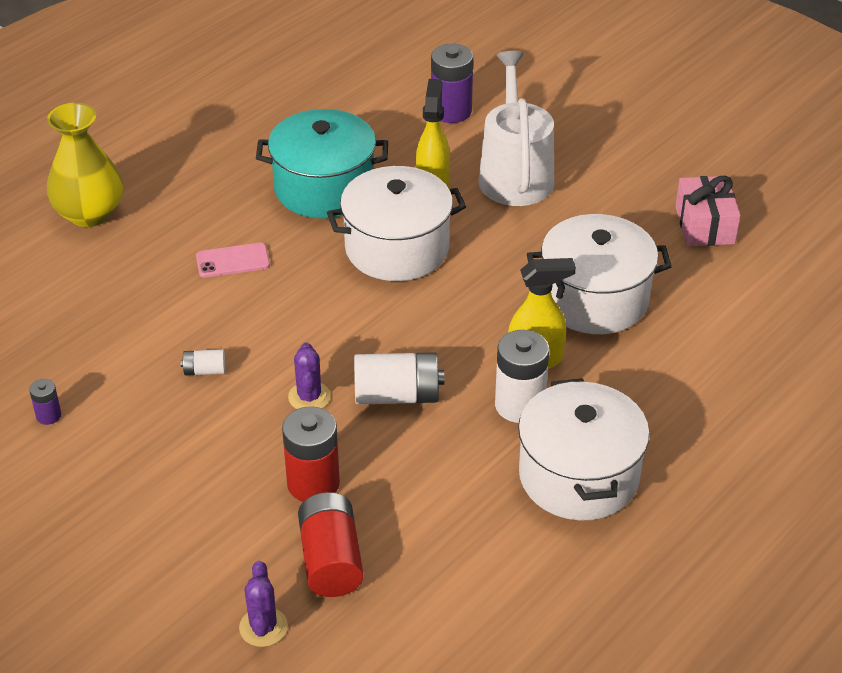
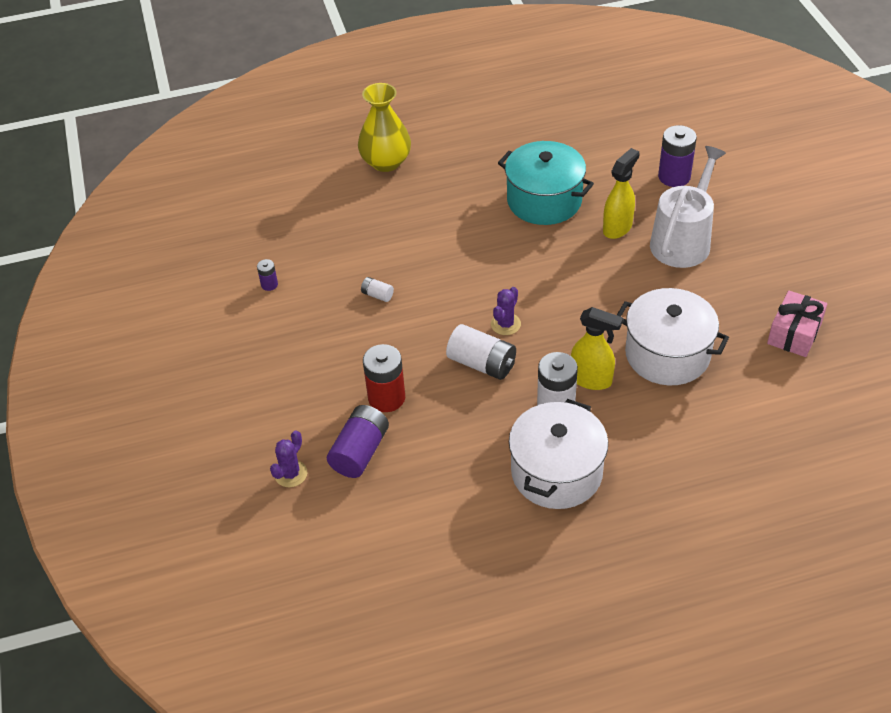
camera: 35 degrees right, 5 degrees up
pink phone [196,243,270,278] -> none
purple cactus [288,342,331,409] -> purple cactus moved to [491,287,521,335]
red battery [298,492,364,597] -> purple battery [327,405,389,478]
white pot [327,166,466,281] -> none

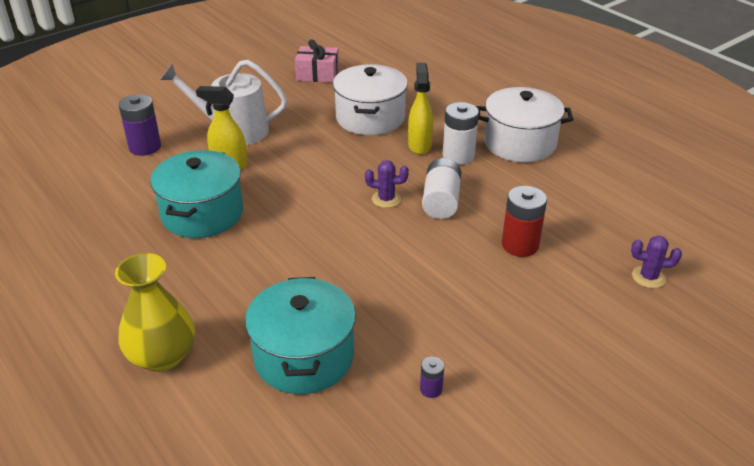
camera: 115 degrees left, 10 degrees down
purple battery [327,405,389,478] -> none
white battery [361,277,394,302] -> none
none -> turquoise pot [245,277,356,394]

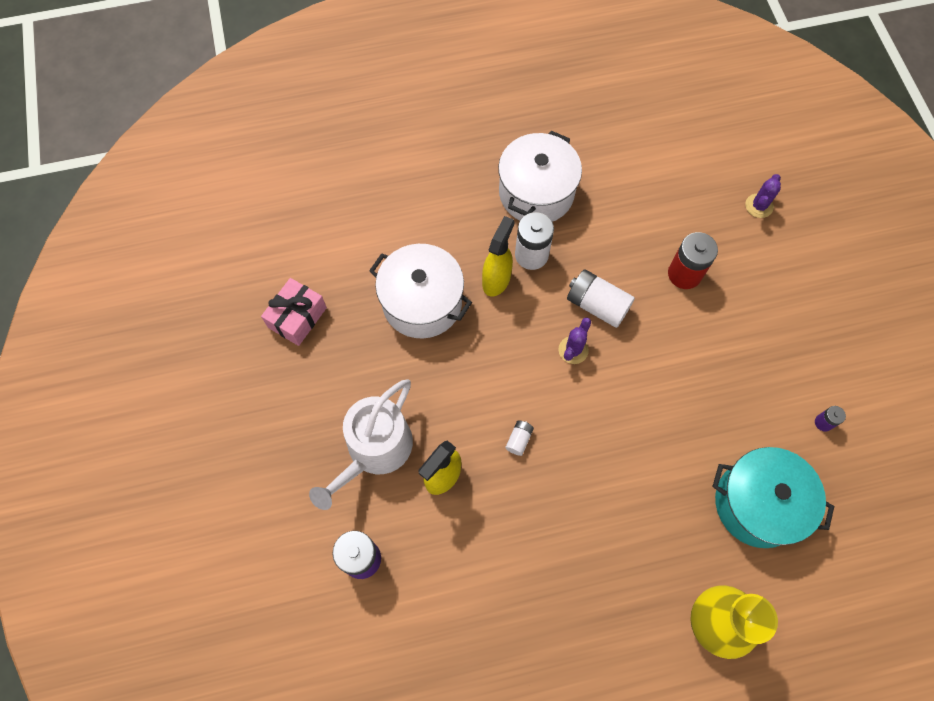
camera: 65 degrees left, 30 degrees up
turquoise pot [150,150,243,238] -> none
yellow spray bottle [408,63,433,155] -> yellow spray bottle turned 90 degrees clockwise [482,216,514,297]
none -> white battery [505,421,534,456]

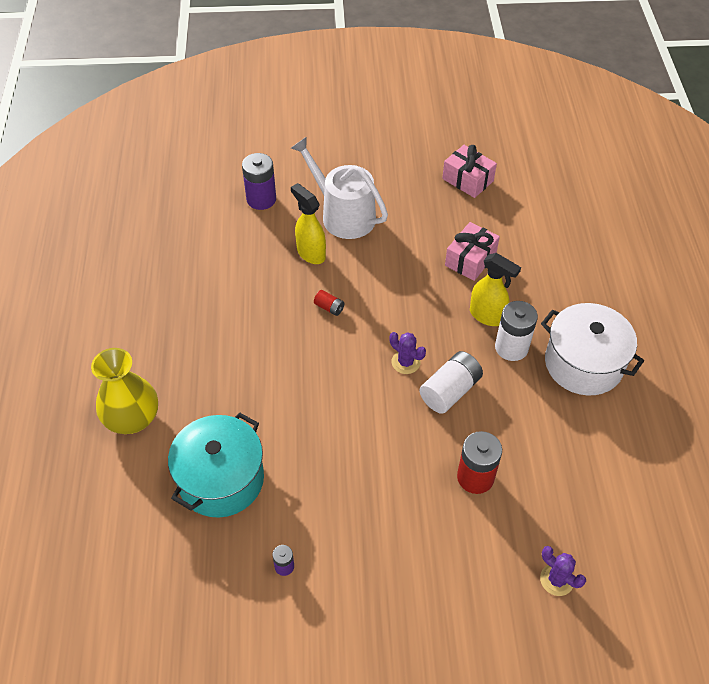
camera: 100 degrees right, 15 degrees down
white pot [369,244,472,338] -> pink gift [445,222,500,281]
white battery [505,421,534,456] -> red battery [314,290,344,316]

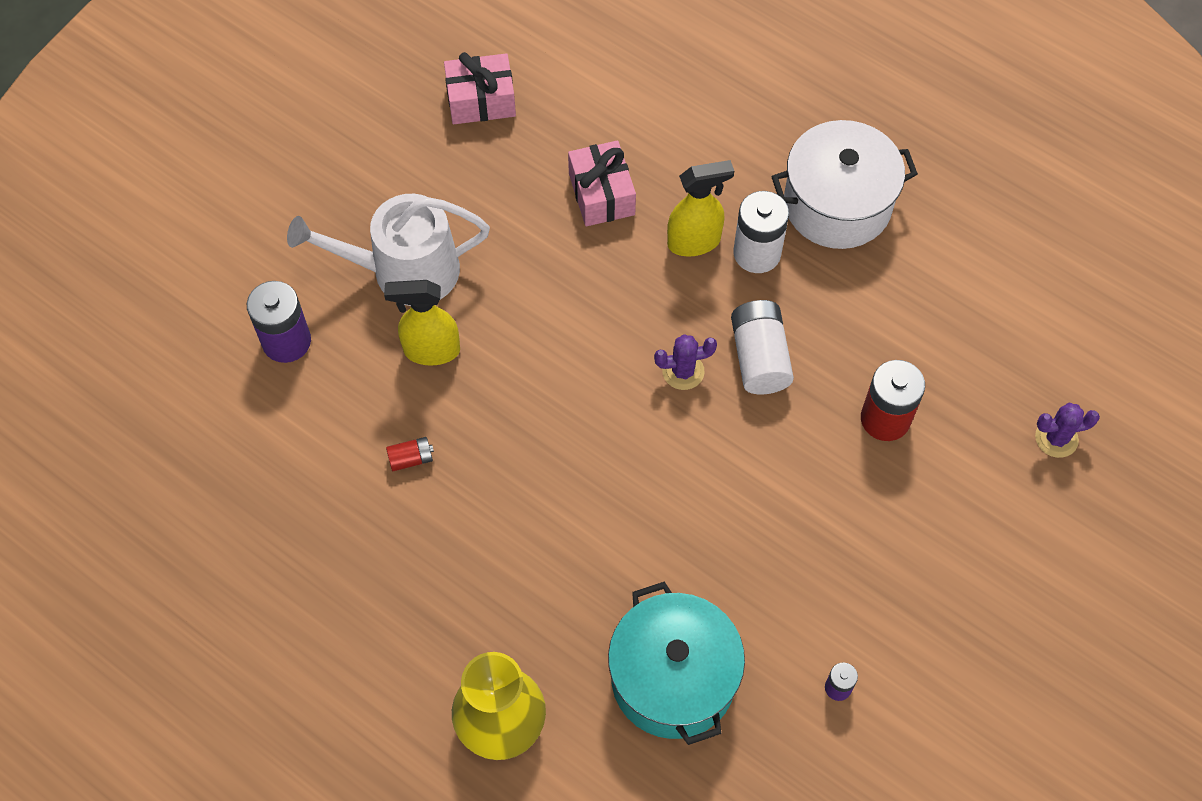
camera: 50 degrees left, 10 degrees up
red battery [314,290,344,316] -> red battery moved to [386,437,434,471]

